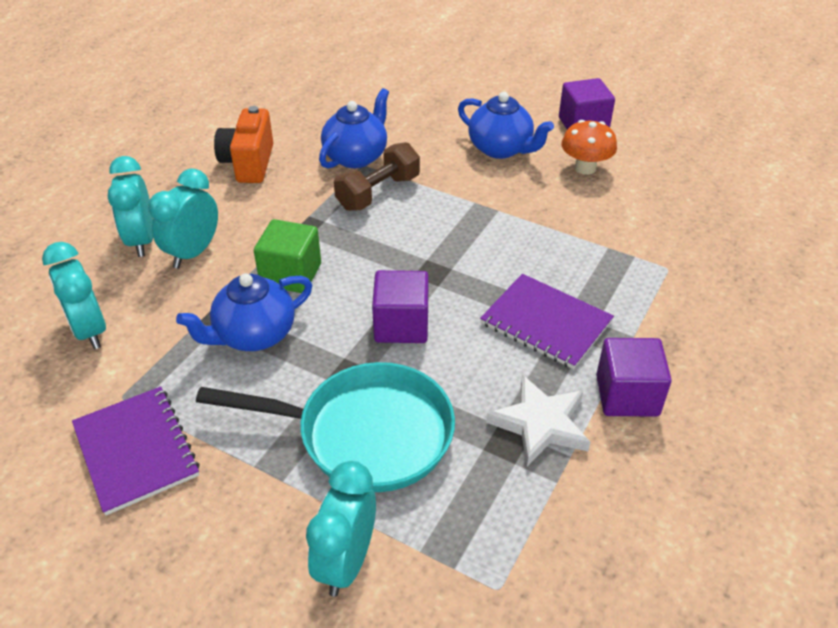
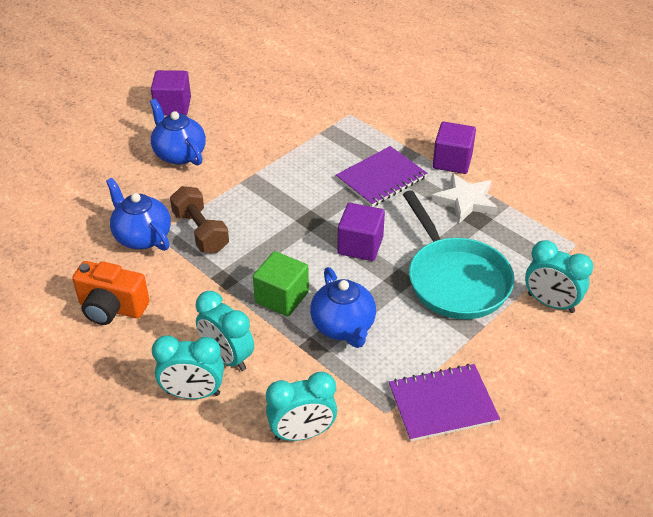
camera: 75 degrees left, 0 degrees up
turquoise pan [196,362,455,492] -> turquoise pan turned 135 degrees clockwise [403,190,515,319]
blue teapot [458,92,554,159] -> blue teapot turned 90 degrees counterclockwise [150,99,206,165]
orange mushroom [561,120,617,175] -> none

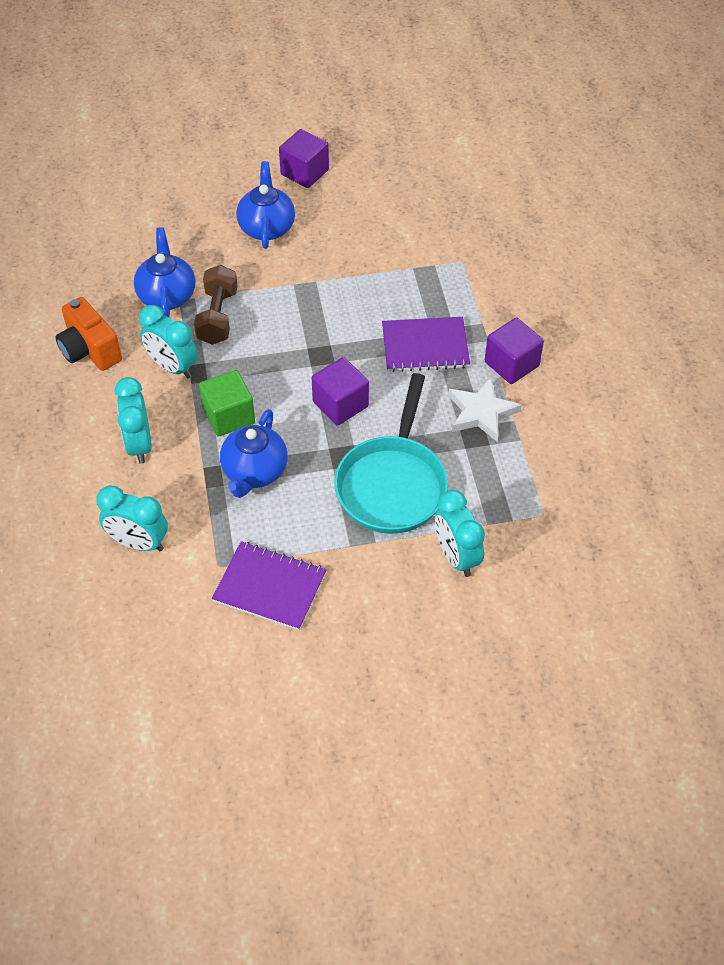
camera: 35 degrees right, 10 degrees up
turquoise clock [152,336,224,399] -> turquoise clock moved to [139,305,198,378]

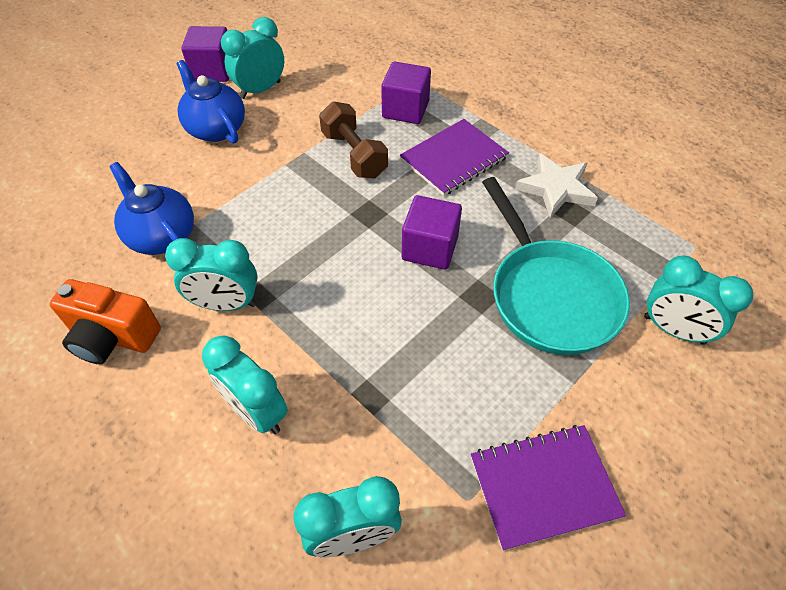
camera: 35 degrees left, 0 degrees up
brown dumbbell [194,265,238,345] -> brown dumbbell moved to [319,102,388,178]
green cube [199,370,255,437] -> none
blue teapot [220,409,288,498] -> none
purple cube [485,318,544,384] -> purple cube moved to [381,62,431,124]
none -> turquoise clock [221,17,284,99]

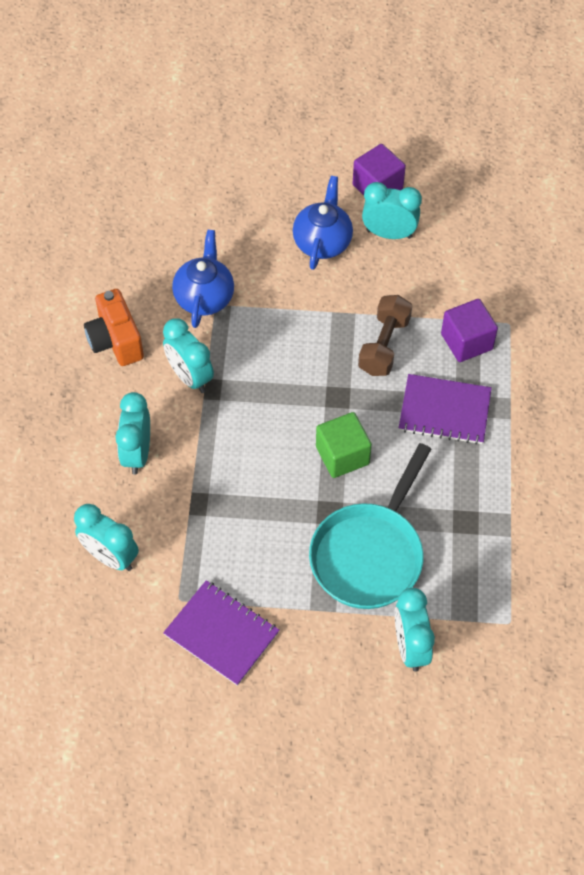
camera: 50 degrees right, 5 degrees up
purple cube [402,195,462,270] -> green cube [316,412,372,478]
white star [515,153,598,218] -> none

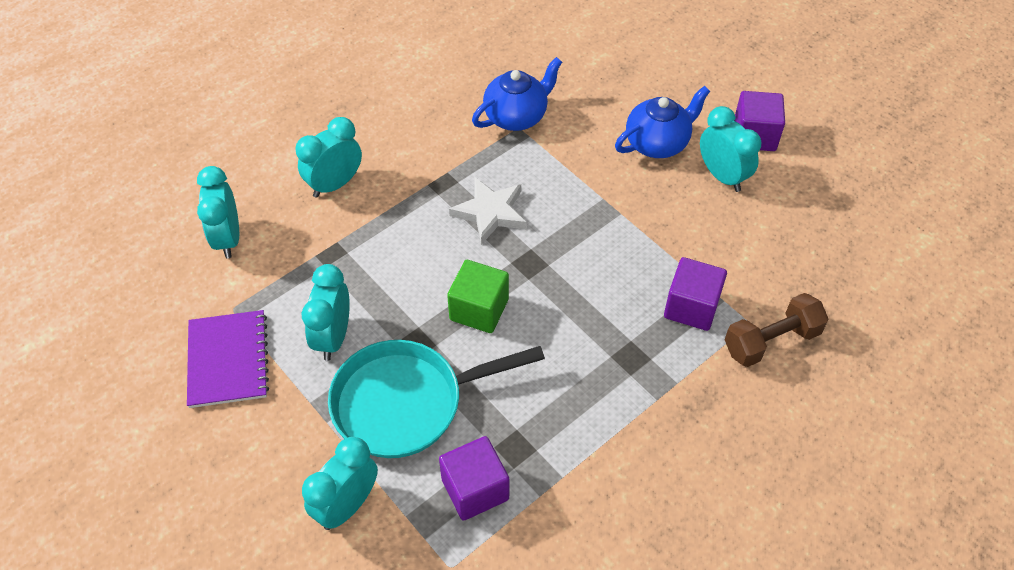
camera: 45 degrees right, 5 degrees down
orange camera [84,289,144,366] -> none
turquoise clock [163,318,214,393] -> turquoise clock moved to [301,264,350,361]
brown dumbbell [358,295,412,376] -> brown dumbbell moved to [725,293,829,367]
purple notebook [399,374,492,445] -> none
none -> purple cube [439,436,509,521]
none -> white star [449,177,527,245]

